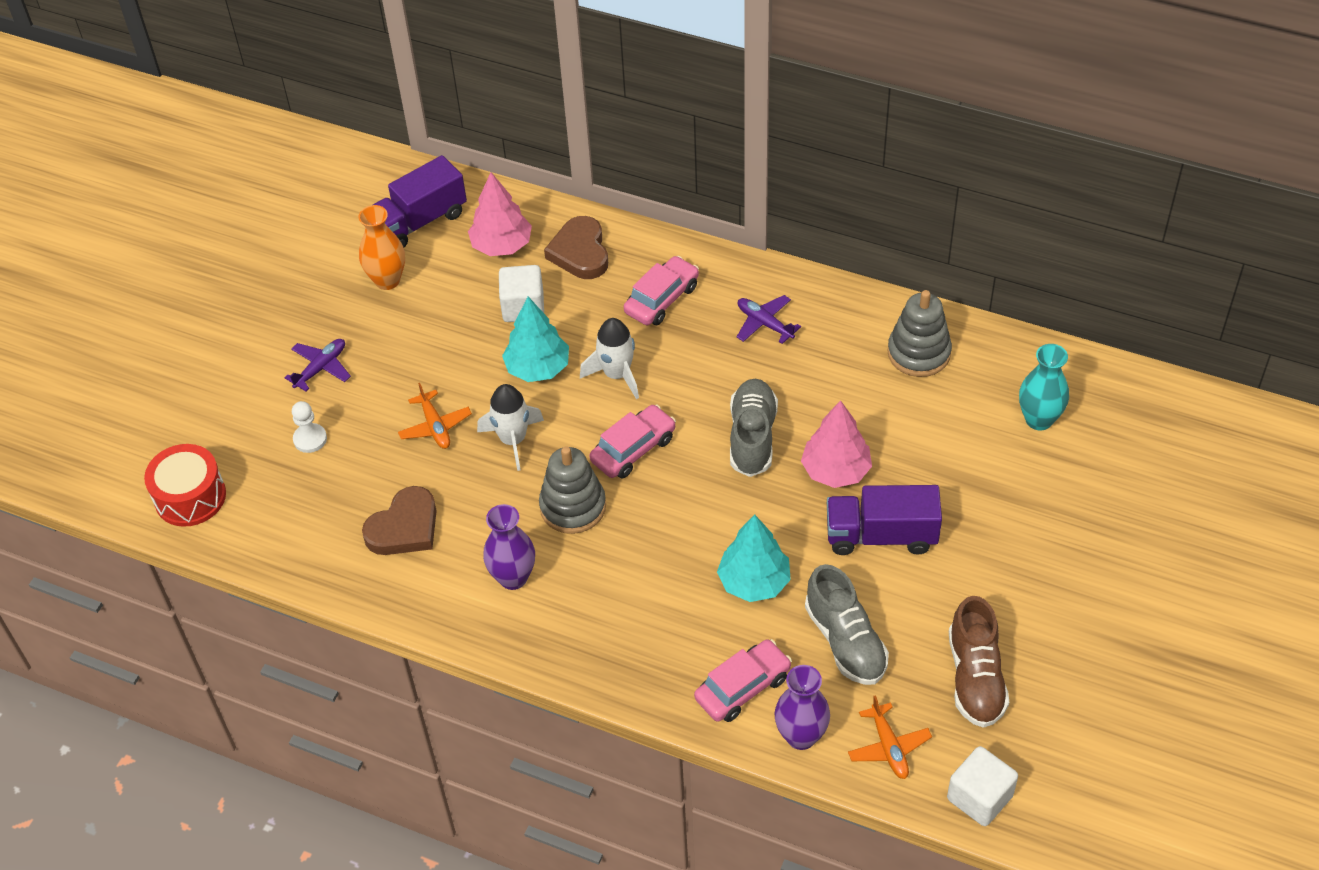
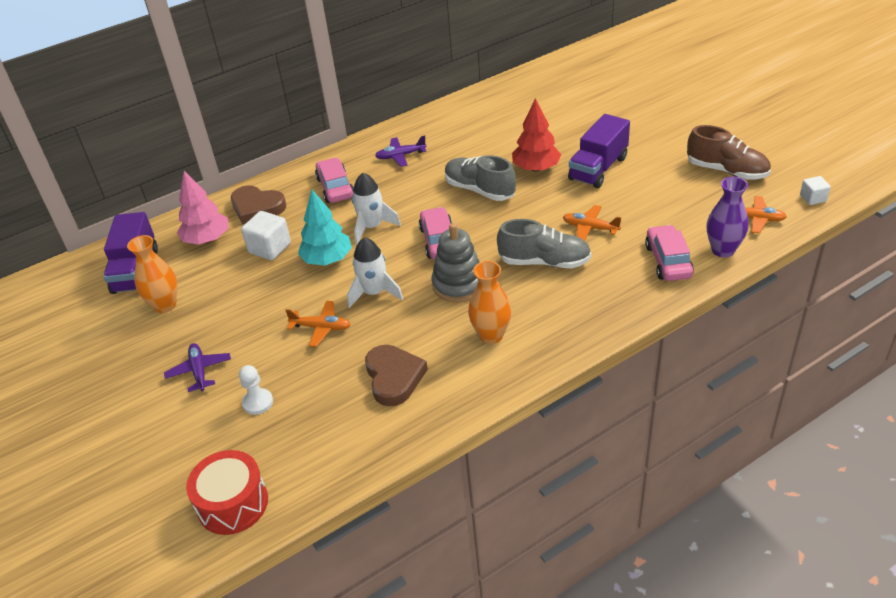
camera: 55 degrees left, 10 degrees down
purple vase [483,504,535,590] -> orange vase [468,261,512,344]
turquoise tree [717,515,791,602] -> orange plane [563,205,621,241]
pink tree [801,400,872,488] -> red tree [512,98,561,172]
grey shoe [805,564,889,685] -> grey shoe moved to [497,219,591,268]
grey stacking toy [887,290,952,377] -> none
white cube [947,746,1018,826] -> white cube [800,176,831,205], size x0.60
turquoise vase [1019,344,1069,431] -> none

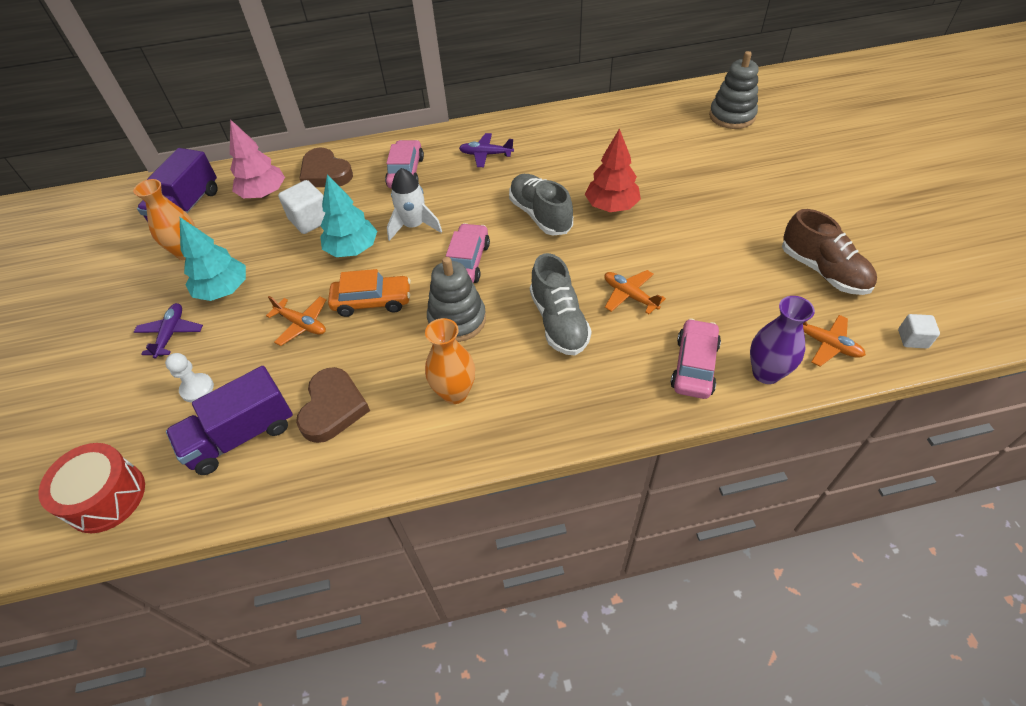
camera: 20 degrees right, 10 degrees up
white rocket [347,237,403,308] -> orange car [328,269,411,317]
grey shoe [497,219,591,268] -> grey shoe turned 45 degrees clockwise [530,253,592,355]
purple truck [568,114,630,188] -> purple truck moved to [166,366,293,475]
none -> turquoise tree [180,217,246,301]
none -> grey stacking toy [709,51,758,129]

